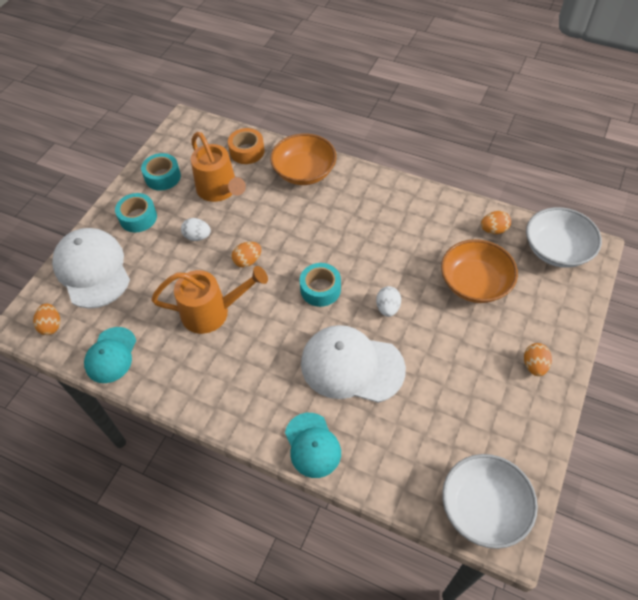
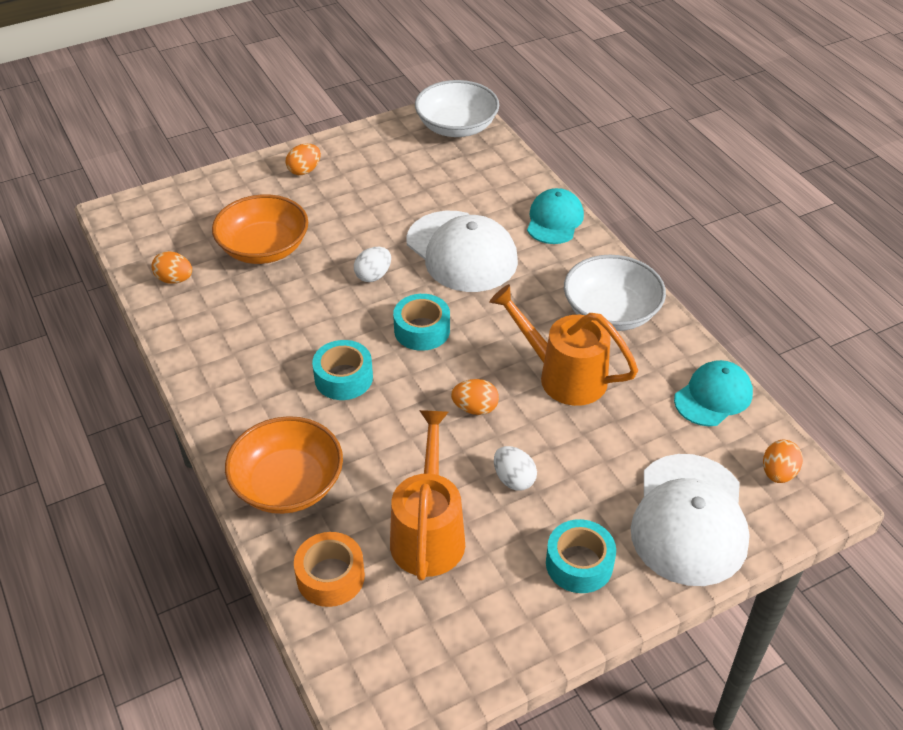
camera: 145 degrees left, 10 degrees down
turquoise tape [141,153,181,191] -> turquoise tape moved to [312,340,373,400]
white bowl [526,207,602,268] -> white bowl moved to [564,255,666,331]

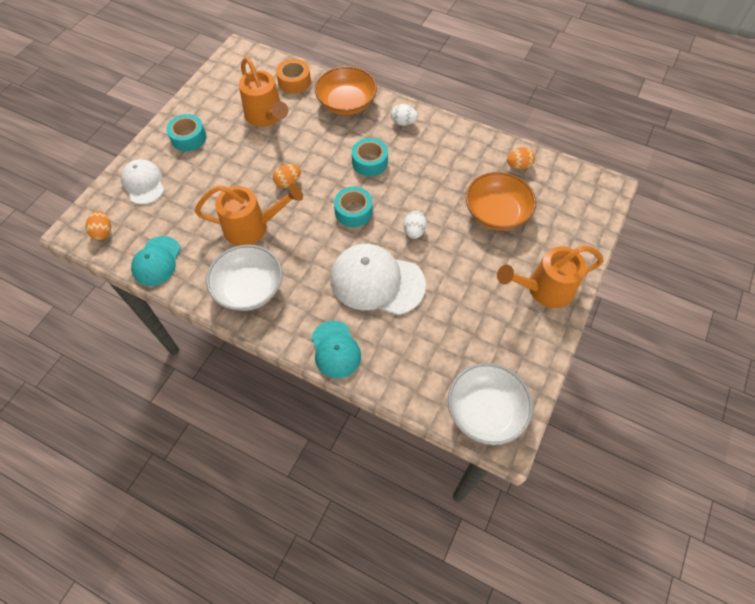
camera: 145 degrees right, 15 degrees up
orange egg [286,144,321,175] -> orange watering can [497,245,604,308]
white egg [494,446,537,491] -> white egg moved to [391,104,418,126]
white cap [631,454,750,586] -> white cap [121,159,164,204], size x0.61

